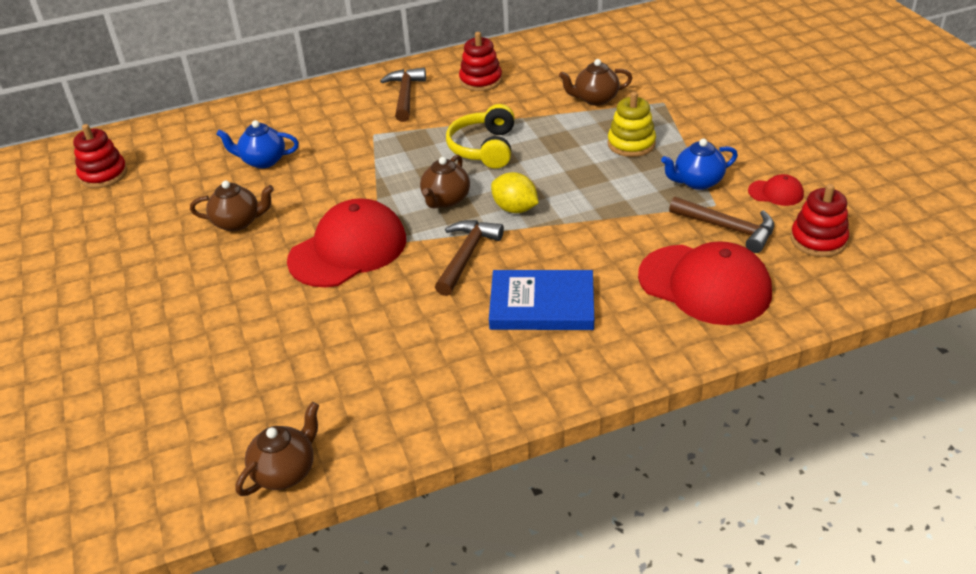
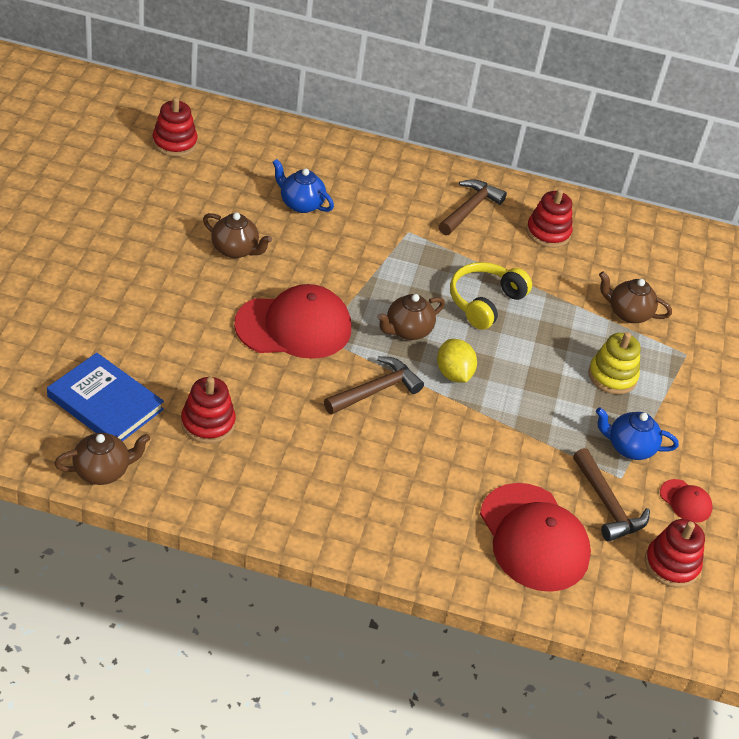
camera: 25 degrees right, 5 degrees up
blue book [489,270,594,330] -> blue book moved to [47,353,164,441]
none -> red stacking toy [181,377,236,444]

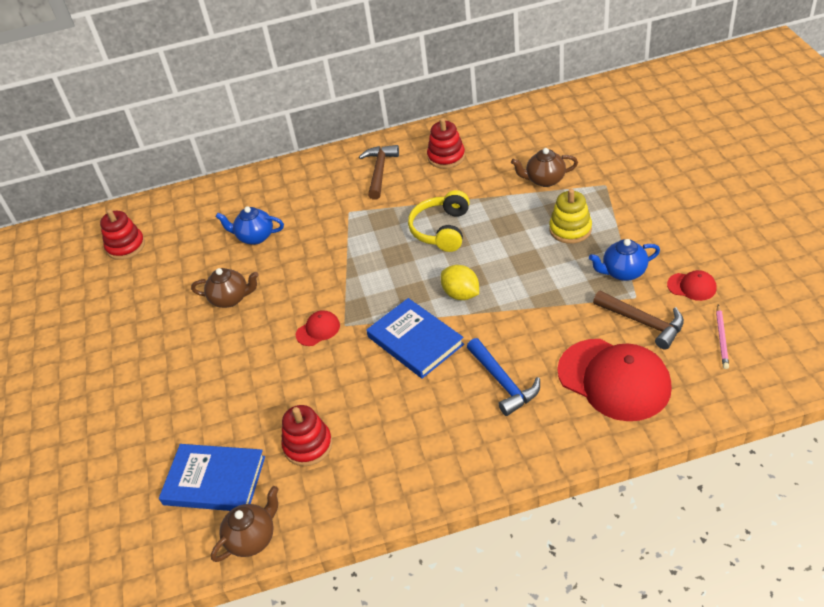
camera: 15 degrees left, 0 degrees up
red cap [234,284,351,359] -> red cap [296,310,340,346], size x0.45
brown hammer [324,356,424,415] -> blue book [366,298,464,379]
brown teapot [377,294,445,340] -> none
red stacking toy [645,519,705,588] -> pink pencil [716,304,729,369]
none -> blue hammer [467,338,540,416]

